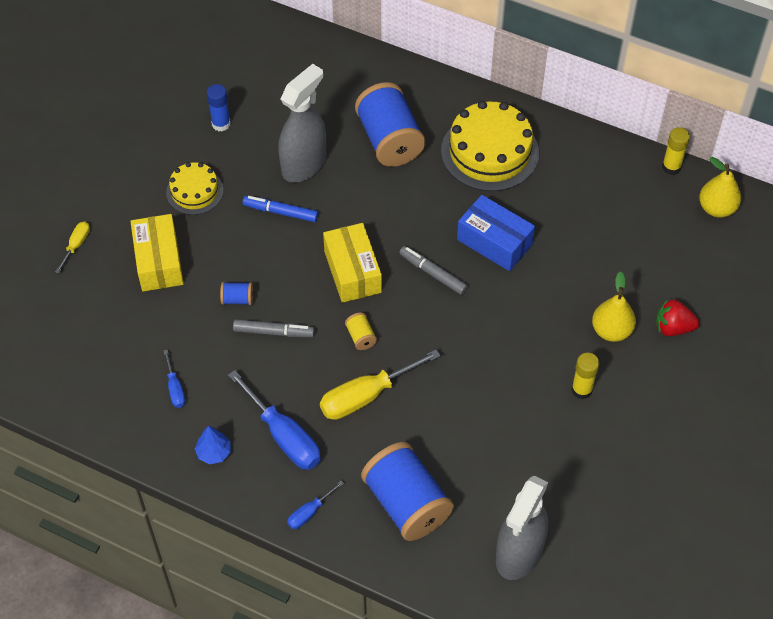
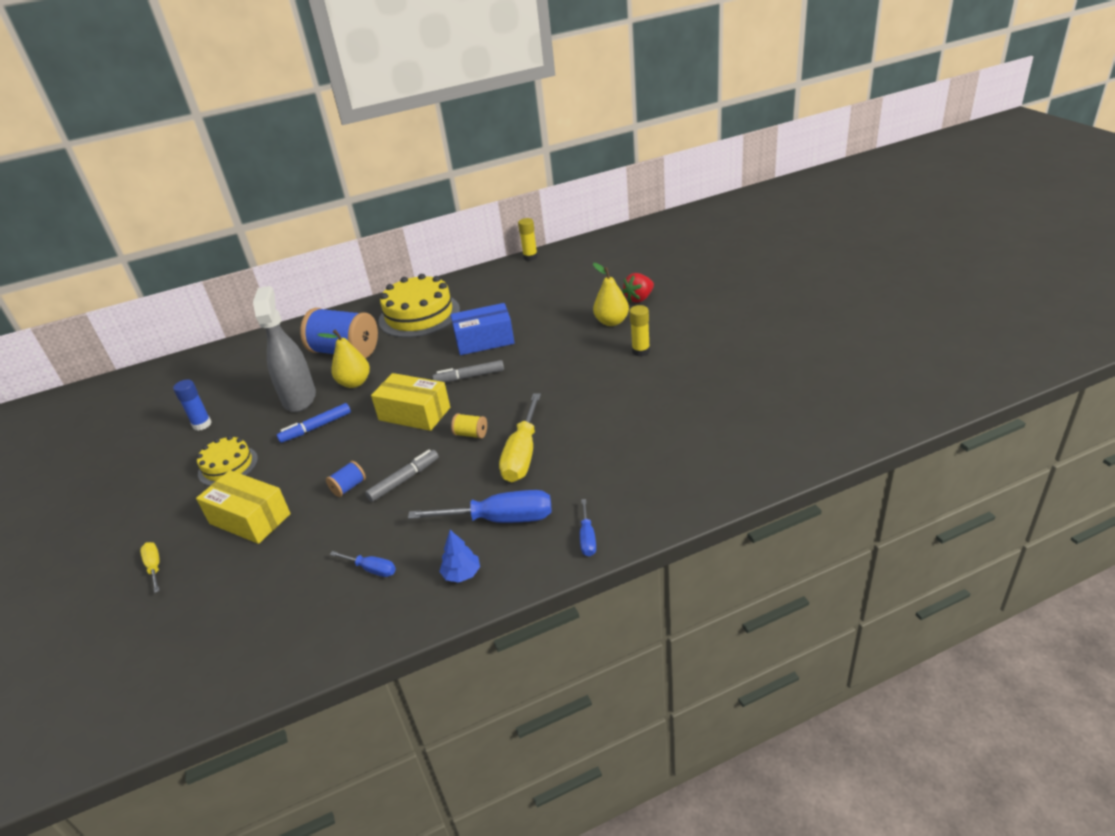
camera: 45 degrees left, 20 degrees down
blue spool [361,442,454,541] -> none
grey spray bottle [496,476,548,580] -> none
yellow pear [699,157,741,218] -> yellow pear moved to [317,330,370,388]

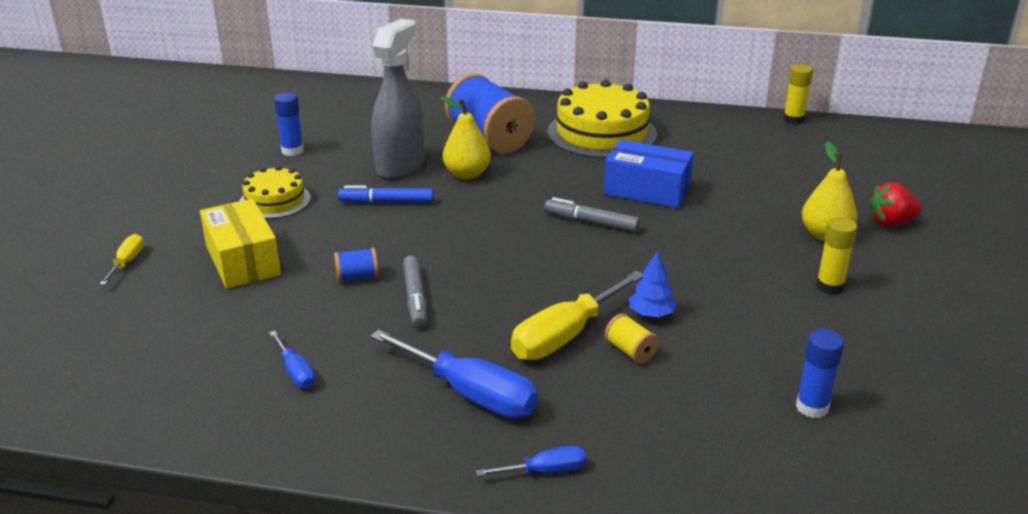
camera: 30 degrees right, 5 degrees down
grey marker [365,450,439,502] -> grey marker turned 90 degrees clockwise [403,256,427,328]
yellow box [371,373,450,431] -> none
blue tree [439,530,480,583] -> blue tree moved to [629,252,677,317]
yellow spool [451,413,487,439] -> yellow spool moved to [605,314,659,364]
blue screwdriver [580,499,596,557] -> blue screwdriver turned 135 degrees counterclockwise [476,446,586,476]
none -> blue glue stick [796,329,844,418]

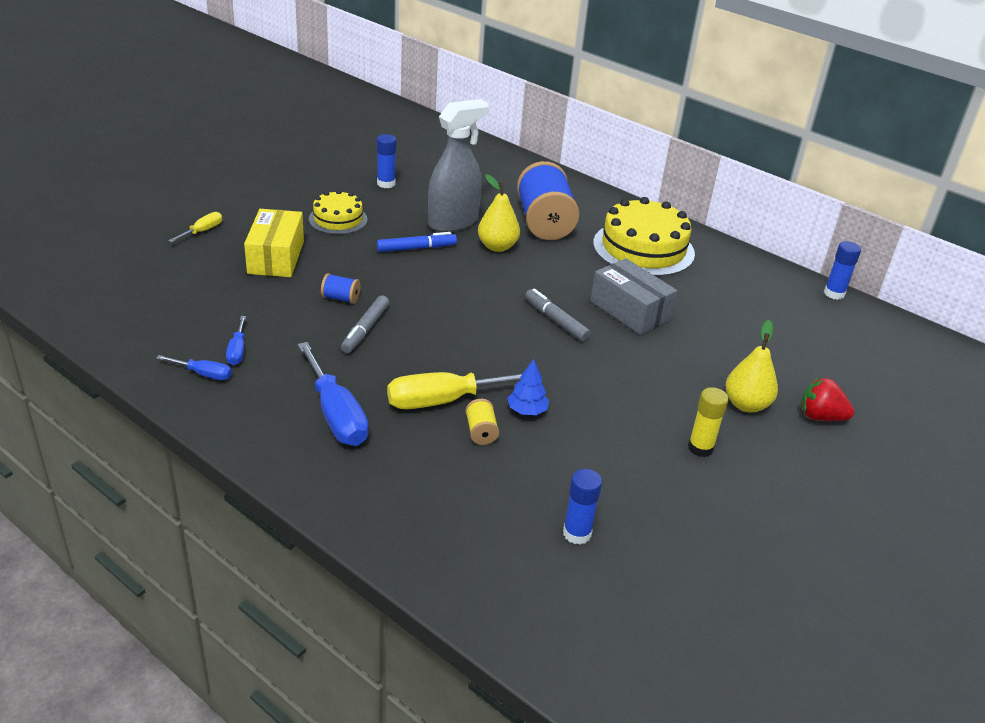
camera: 25 degrees right, 5 degrees up
blue marker [338,185,434,203] -> blue marker turned 135 degrees clockwise [377,232,457,252]
blue screwdriver [476,446,586,476] -> blue screwdriver moved to [157,355,232,380]
blue box [604,140,694,208] -> grey box [590,258,678,335]
yellow glue stick [783,64,813,124] -> blue glue stick [824,241,861,300]

